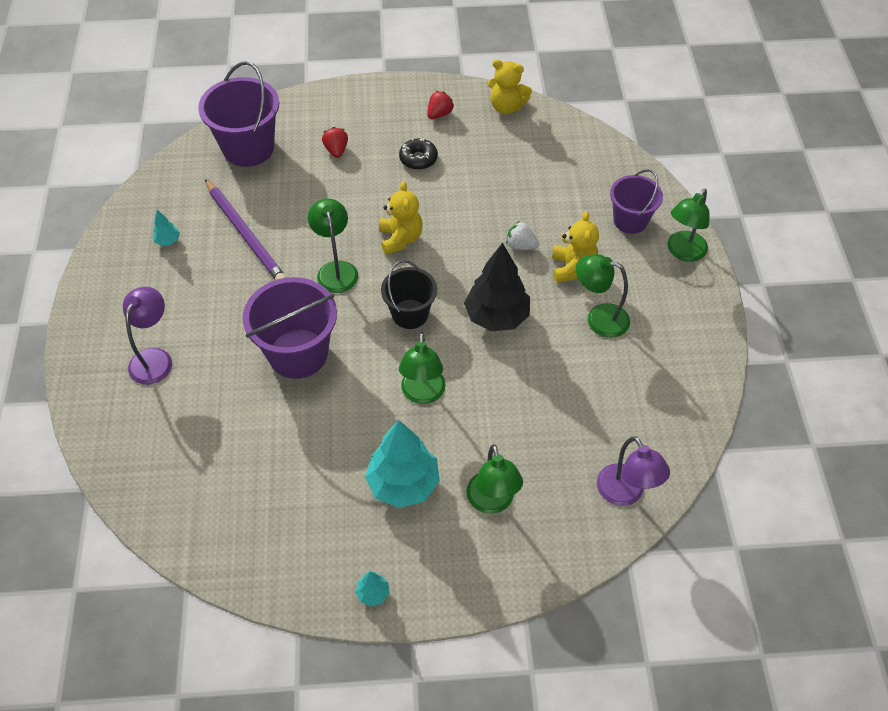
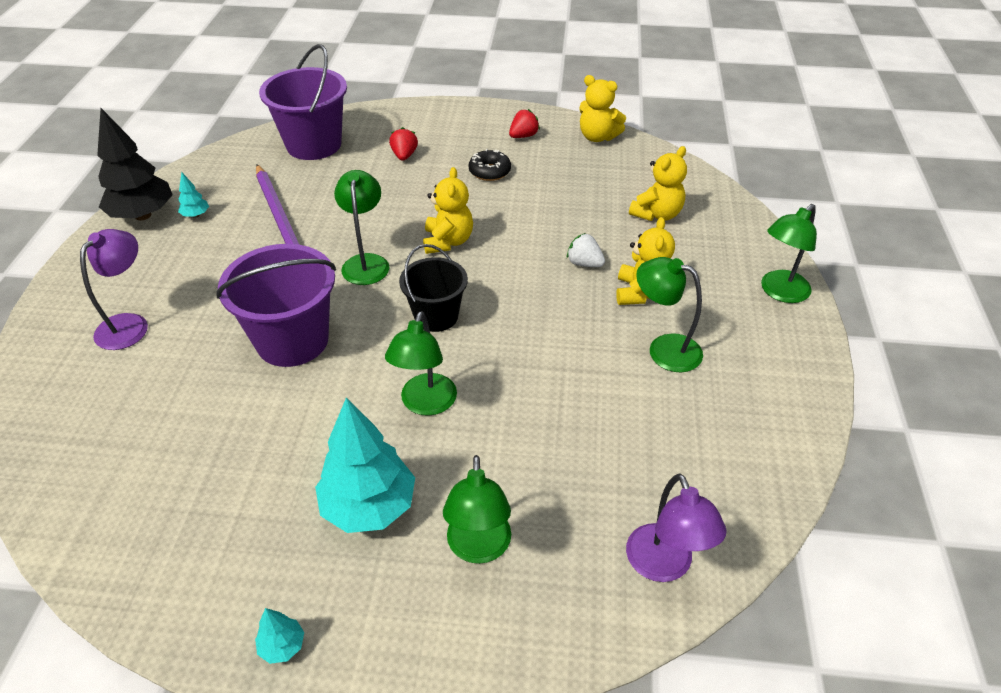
camera: 10 degrees right, 10 degrees down
black tree [464,243,530,331] -> black tree moved to [97,108,173,220]
purple bucket [610,169,663,234] -> none
none -> yellow teddy bear [629,146,687,221]

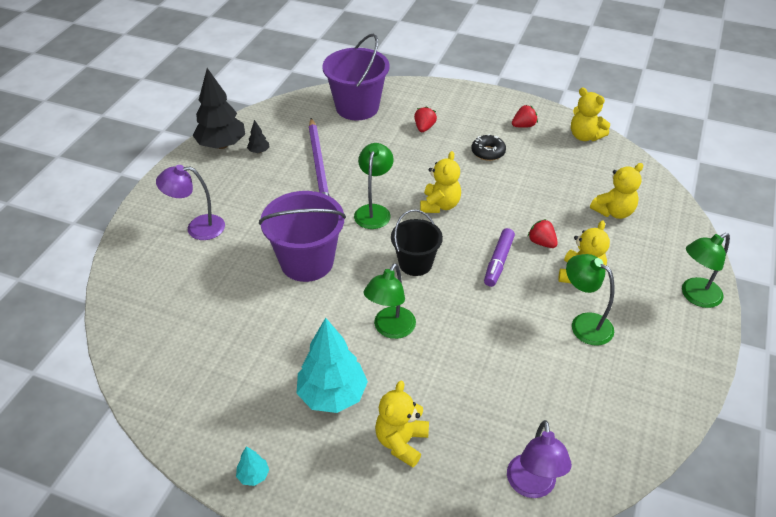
camera: 15 degrees right, 0 degrees up
purple lamp [80,229,148,350] -> purple lamp turned 135 degrees counterclockwise [156,165,225,240]
turquoise tree [178,172,209,218] -> black tree [247,120,270,153]
green lamp [443,455,511,564] -> yellow teddy bear [375,381,429,467]
white strawberry [567,233,605,267] -> red strawberry [528,219,558,248]
none -> purple marker [484,228,515,287]

